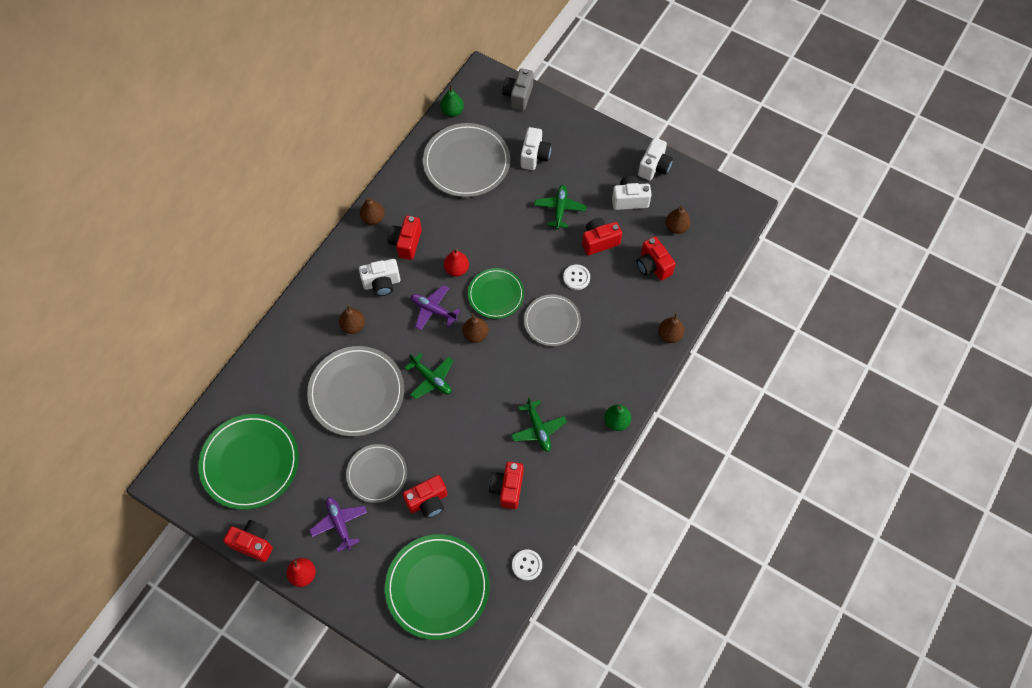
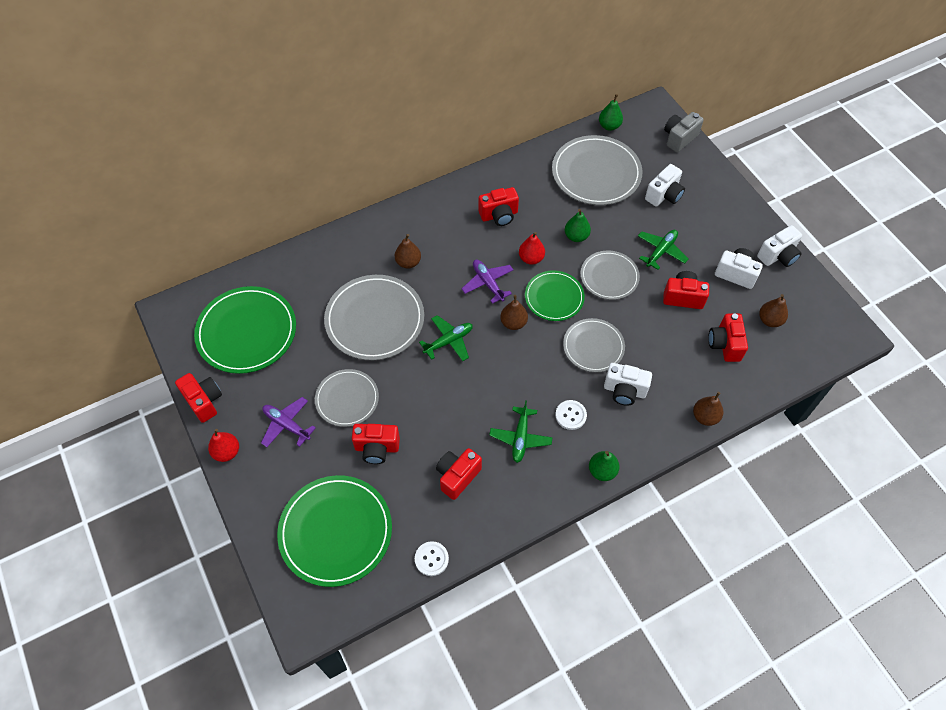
camera: 30 degrees right, 5 degrees down
purple plane [309,497,367,552] -> purple plane turned 60 degrees counterclockwise [261,397,316,447]
white camera [359,259,400,296] -> white camera moved to [604,363,652,406]
brown pear [360,197,385,225] -> none
red camera [388,216,422,260] -> red camera turned 150 degrees counterclockwise [478,187,519,226]
green plane [405,353,454,399] -> green plane turned 105 degrees counterclockwise [419,315,473,361]
white button [563,265,590,290] -> white button moved to [555,400,587,430]
none -> green pear [565,209,591,242]
none -> grey plate [580,251,640,300]

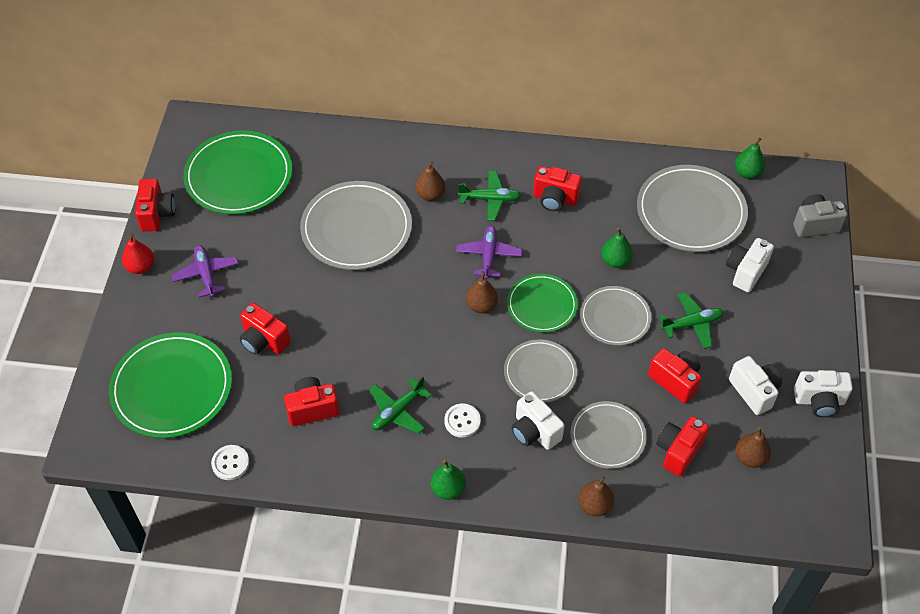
camera: 35 degrees right, 5 degrees down
grey plate [315,369,379,427] -> grey plate moved to [571,401,647,469]
green plane [419,315,473,361] -> green plane moved to [458,171,521,221]
red pear [519,232,545,265] -> none
white camera [645,164,685,207] -> white camera turned 135 degrees clockwise [726,238,774,292]

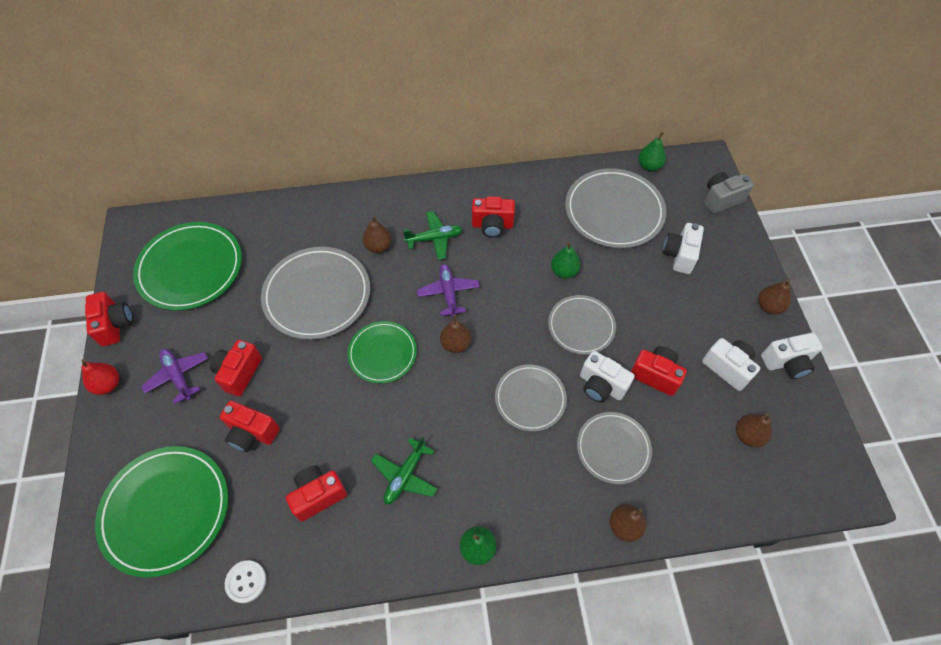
camera: 15 degrees left, 5 degrees up
white button [444,404,481,438] -> none
green plate [507,274,578,333] -> green plate moved to [347,321,417,383]
white camera [512,391,565,450] -> white camera moved to [580,351,635,403]
red camera [656,416,709,477] -> red camera moved to [210,340,262,396]
green plane [659,292,724,349] -> none
none -> brown pear [758,279,791,314]

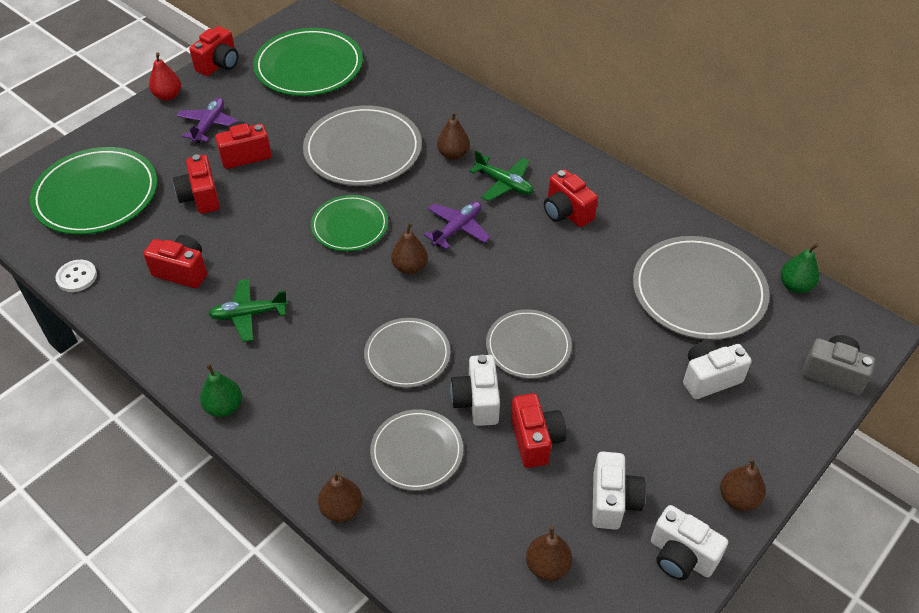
camera: 50 degrees right, 10 degrees down
green pear [551,242,581,279] -> none

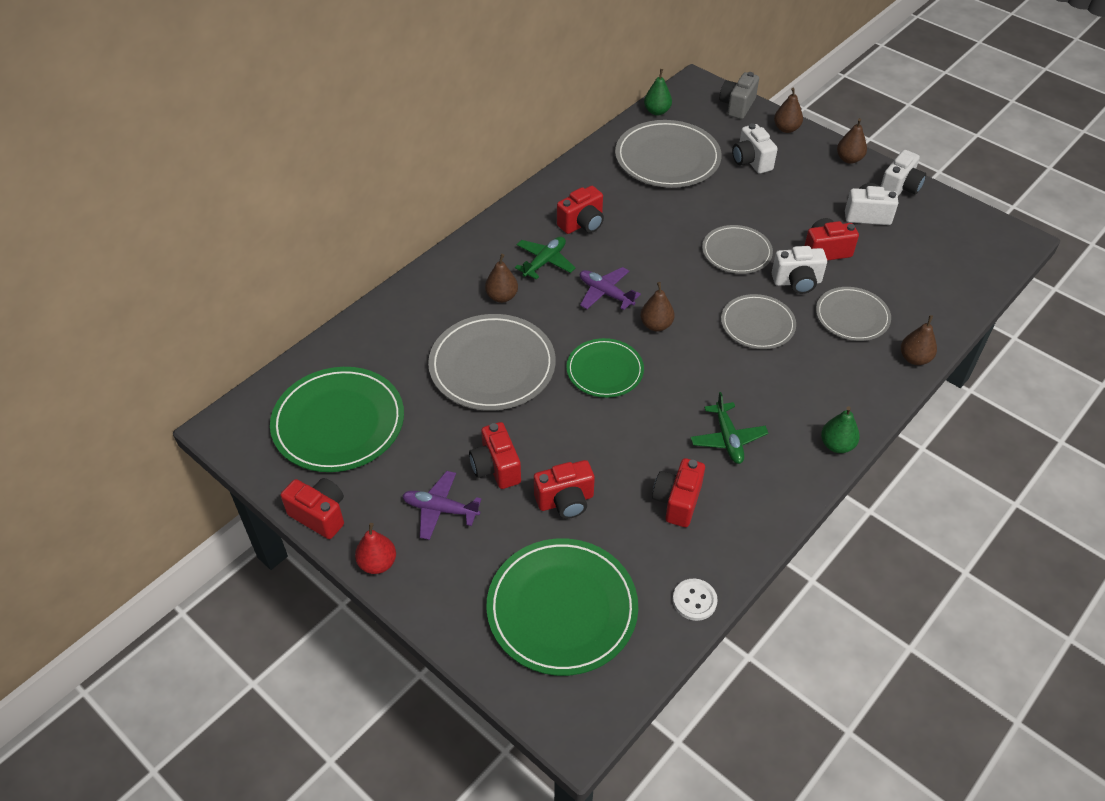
camera: 90 degrees left, 0 degrees up
brown pear [526,526,572,581] -> brown pear moved to [774,88,803,133]

